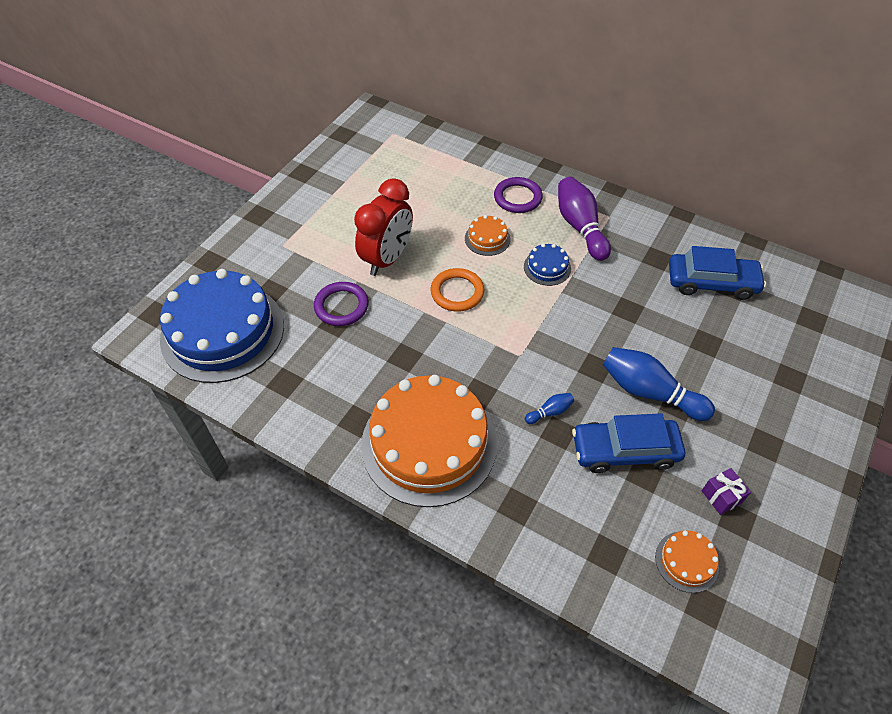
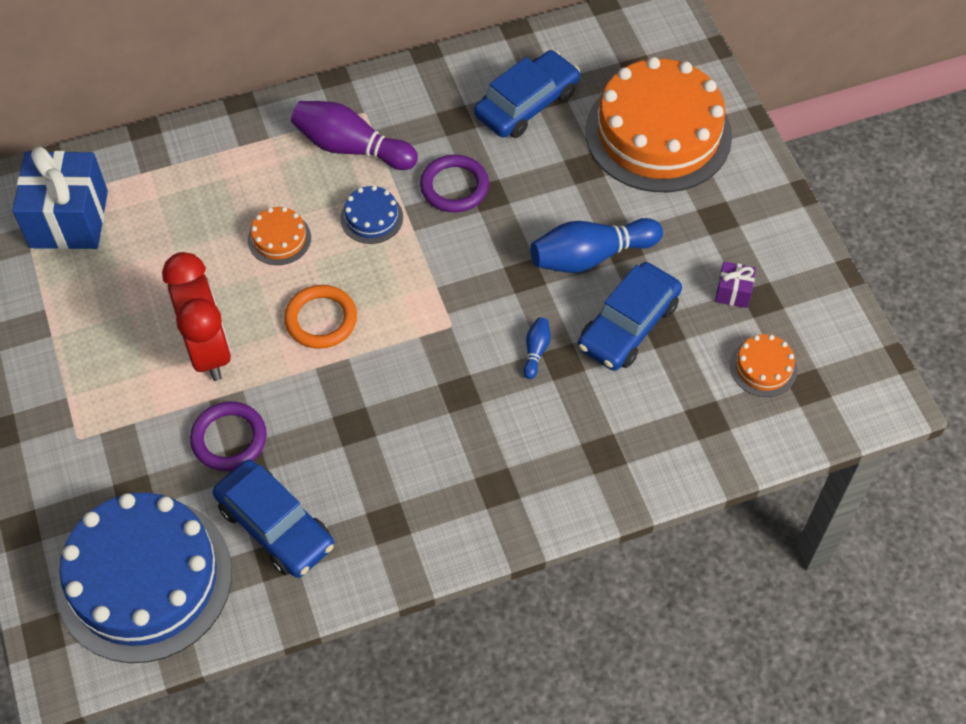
camera: 50 degrees left, 5 degrees up
orange cake [361,375,497,507] -> orange cake moved to [586,57,732,192]
purple ring [494,177,543,213] -> purple ring moved to [420,155,489,212]
none -> blue gift [12,147,108,249]
none -> blue car [213,460,334,578]

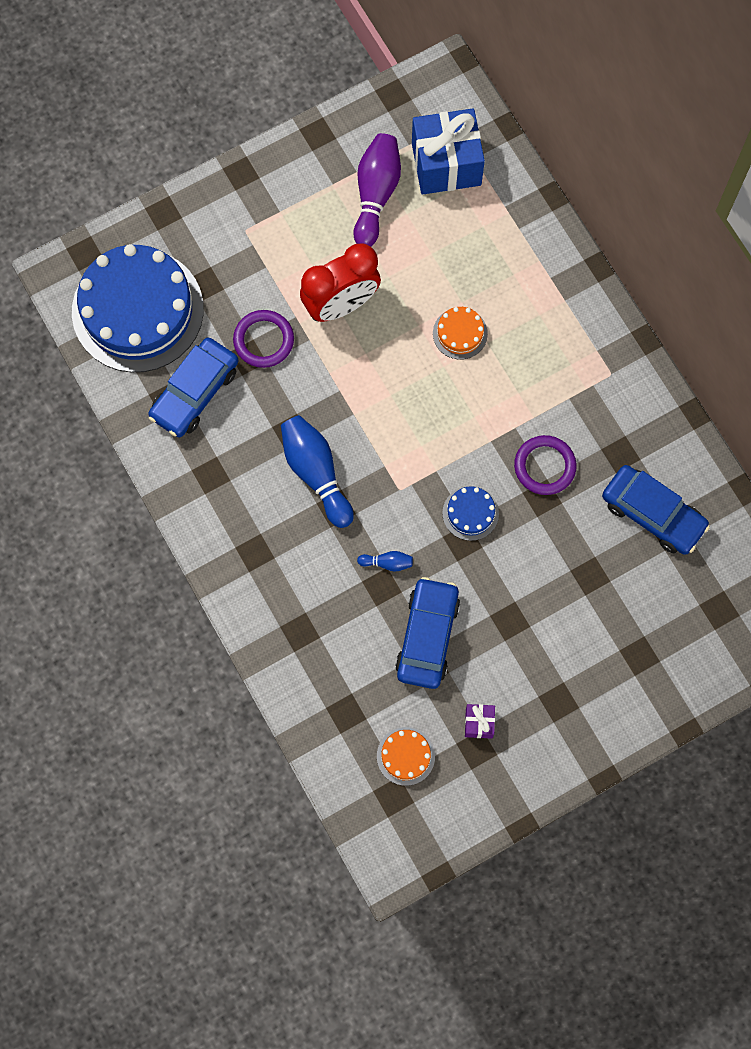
camera: 80 degrees right, 15 degrees up
orange ring [284,285,357,349] -> none
purple bowling pin [291,101,418,170] -> purple bowling pin moved to [353,133,401,247]
blue cake [340,185,403,244] -> blue cake moved to [442,486,499,541]
blue bowling pin [530,218,663,273] -> blue bowling pin moved to [281,415,354,528]
blue car [578,262,682,371] -> blue car turned 75 degrees clockwise [395,577,460,689]
orange cake [586,57,732,192] -> none

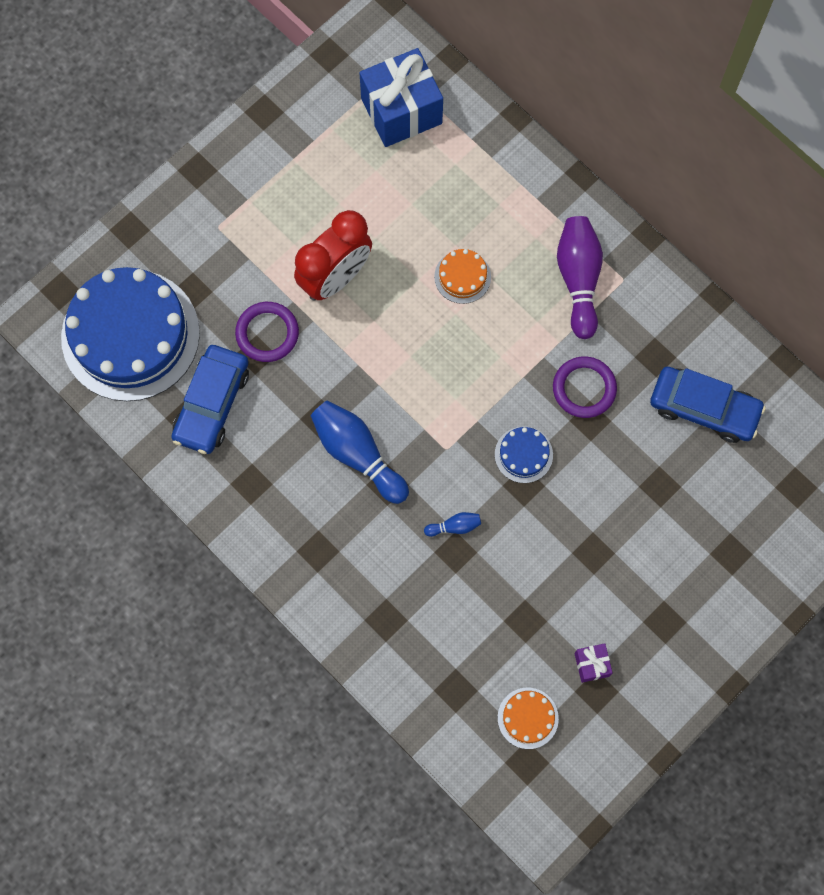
camera: 15 degrees left, 0 degrees up
purple bowling pin [353,133,401,247] -> purple bowling pin moved to [557,216,603,339]
blue car [395,577,460,689] -> none

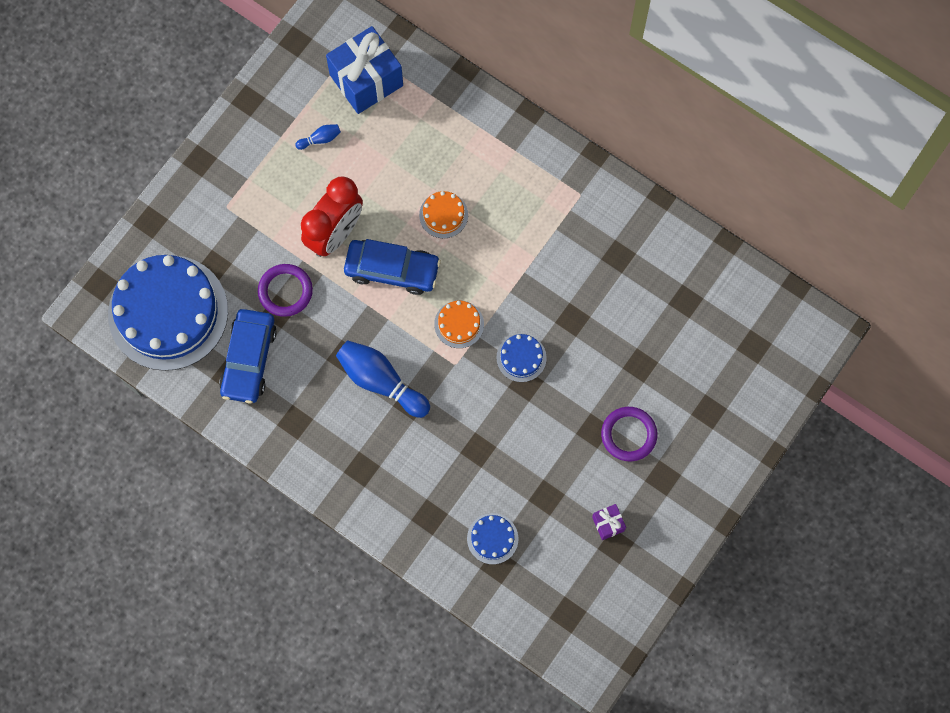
camera: 10 degrees left, 0 degrees up
blue bowling pin [424,512,481,537] -> blue bowling pin moved to [295,124,341,150]
orange cake [498,688,559,749] -> orange cake moved to [434,300,484,348]
purple ring [553,357,617,418] -> purple ring moved to [601,407,657,461]
purple bowling pin [557,216,603,339] -> none
blue car [650,367,766,443] -> blue car moved to [344,239,441,295]
none -> blue cake [467,513,518,564]

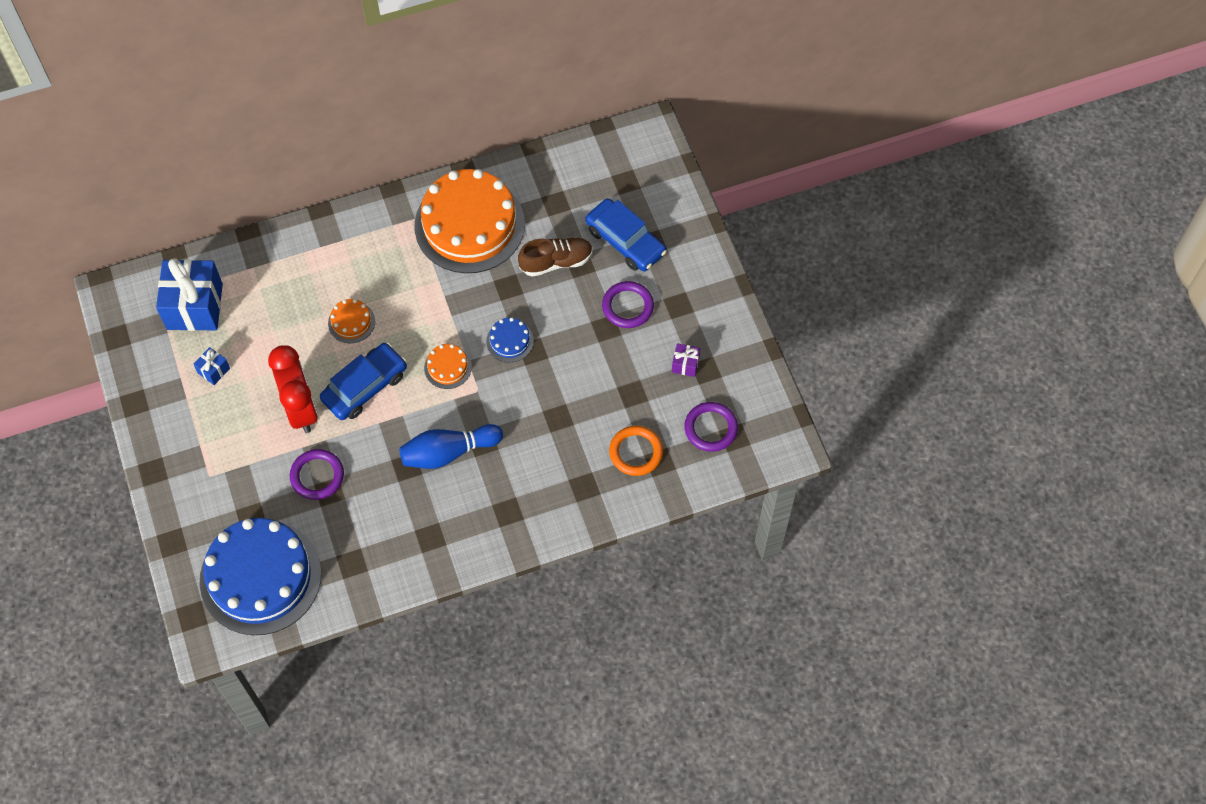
camera: 55 degrees left, 10 degrees down
blue car [219,309,277,404] -> blue car moved to [585,198,667,271]
blue bowling pin [295,124,341,150] -> blue gift [194,347,230,385]
blue cake [467,513,518,564] -> orange ring [609,426,663,476]
none -> orange cake [415,169,525,273]
none -> brown shoe [518,237,593,277]
none -> purple ring [684,402,738,452]

